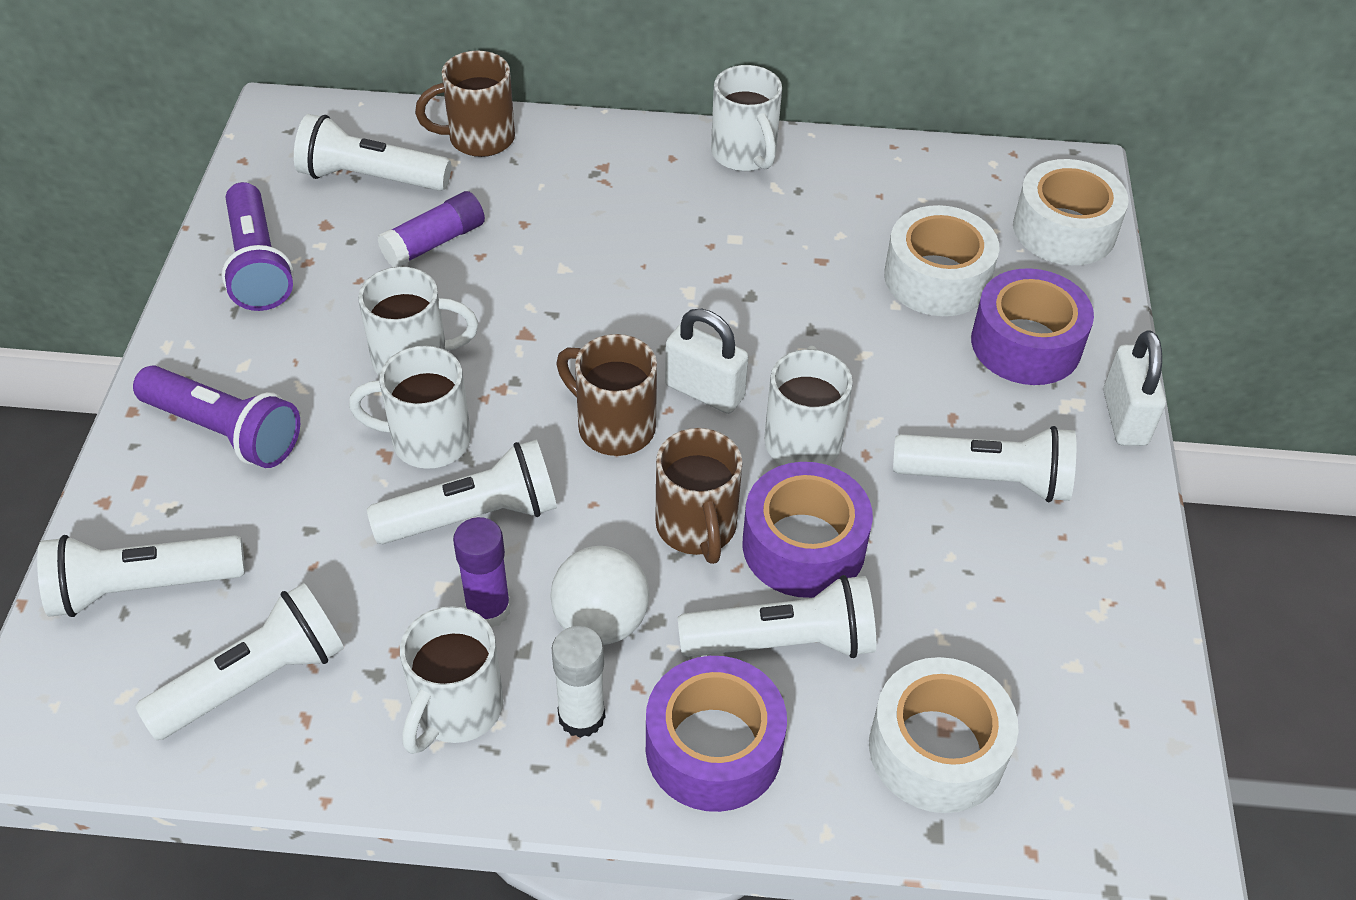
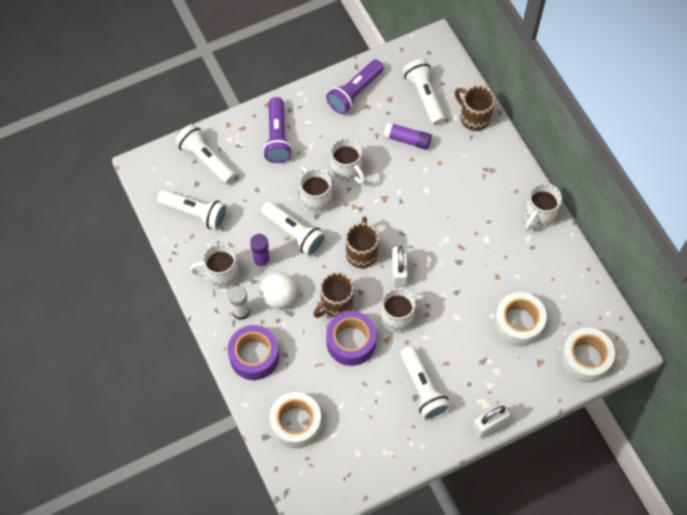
camera: 60 degrees right, 15 degrees up
white flashlight [678,575,876,658] -> none
purple tape [971,268,1094,385] -> none

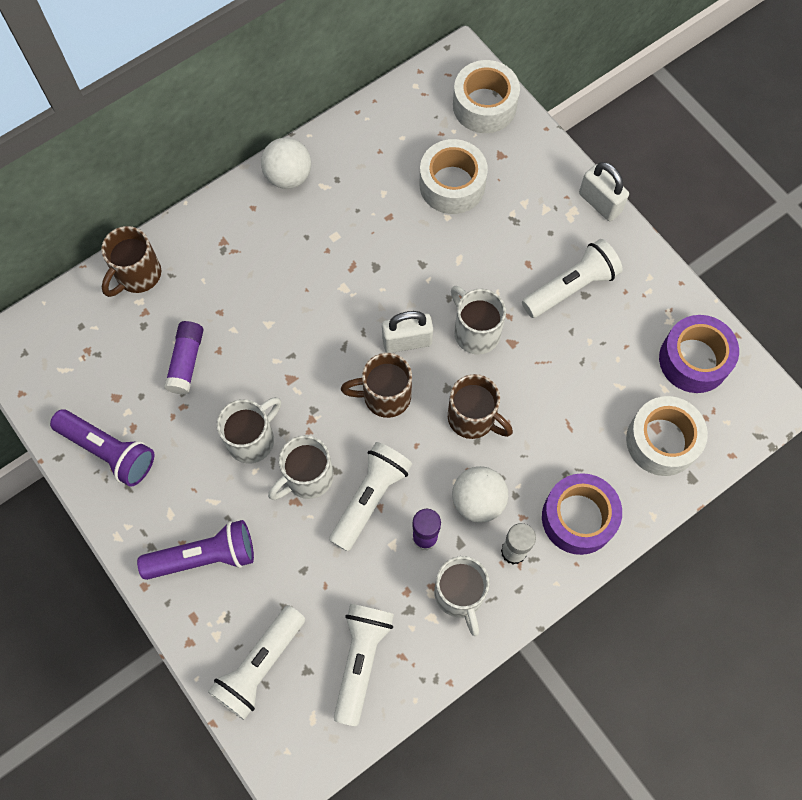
camera: 100 degrees left, 5 degrees up
purple tape [326,311,376,366] -> purple tape moved to [659,315,739,393]
white flashlight [403,59,445,125] -> none
white mug [524,183,562,230] -> white ball [261,138,311,189]

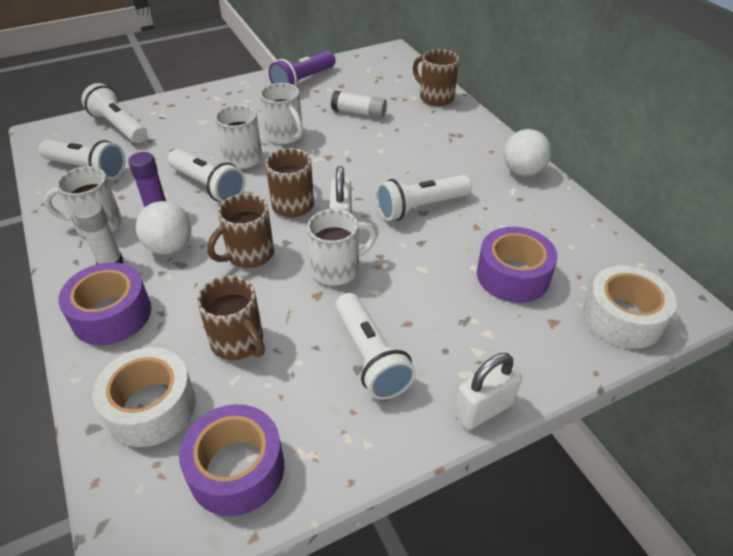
camera: 100 degrees right, 25 degrees down
purple flashlight [137,520,254,580] -> none
purple glue stick [164,321,204,395] -> white glue stick [331,91,387,118]
white tape [420,139,488,214] -> purple tape [477,227,558,303]
none -> brown mug [197,276,265,360]
none -> white flashlight [376,175,472,221]

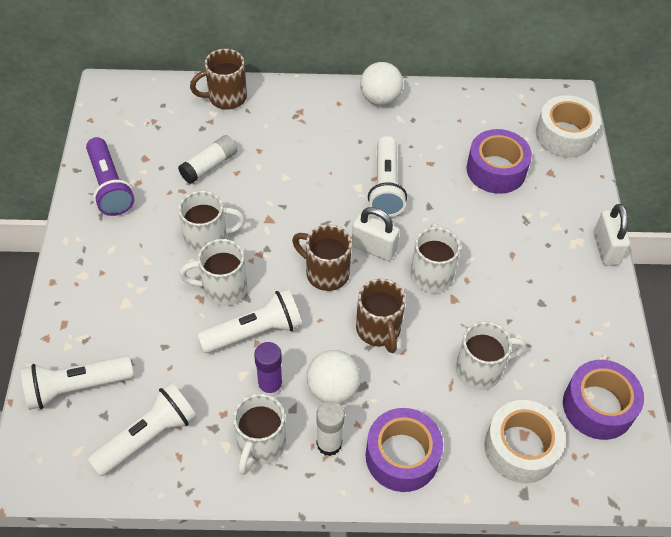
camera: 65 degrees left, 10 degrees up
brown mug [197,276,265,360] -> white mug [456,321,526,390]
white flashlight [335,293,416,400] -> none

